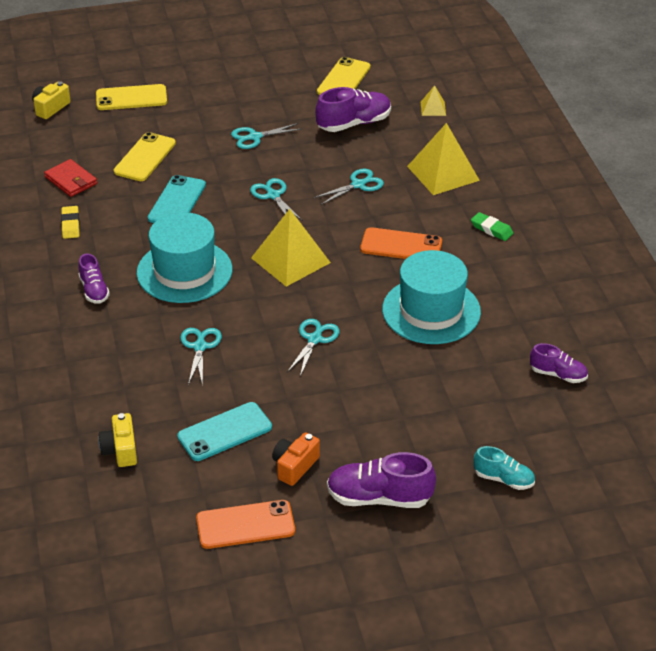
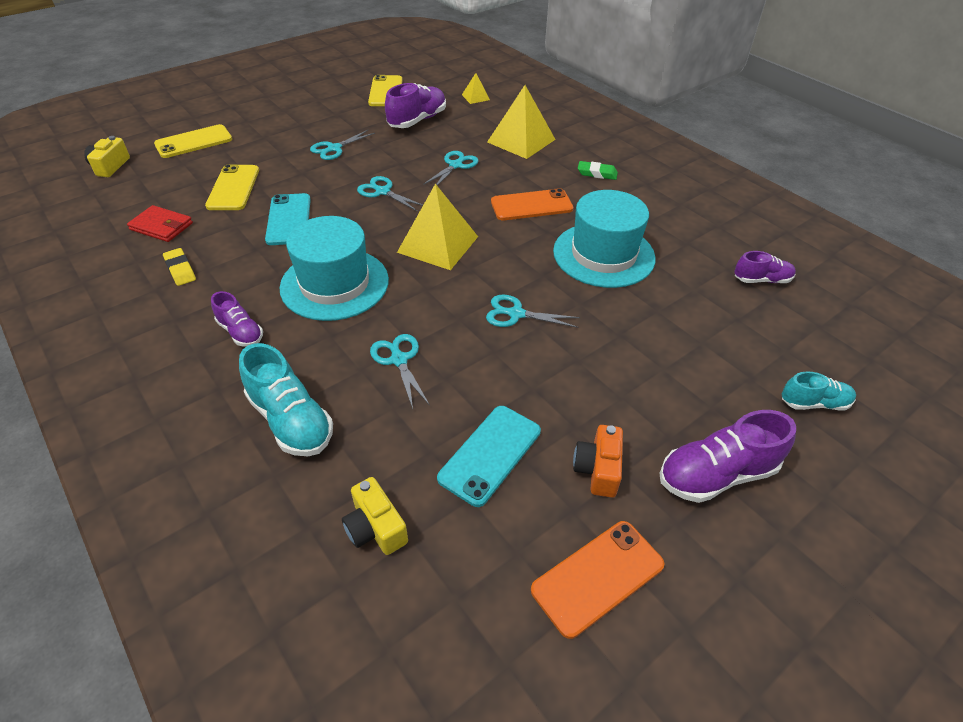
camera: 25 degrees left, 5 degrees up
turquoise scissors [287,319,340,376] -> turquoise scissors turned 75 degrees counterclockwise [486,294,580,328]
none -> turquoise shoe [239,343,333,456]

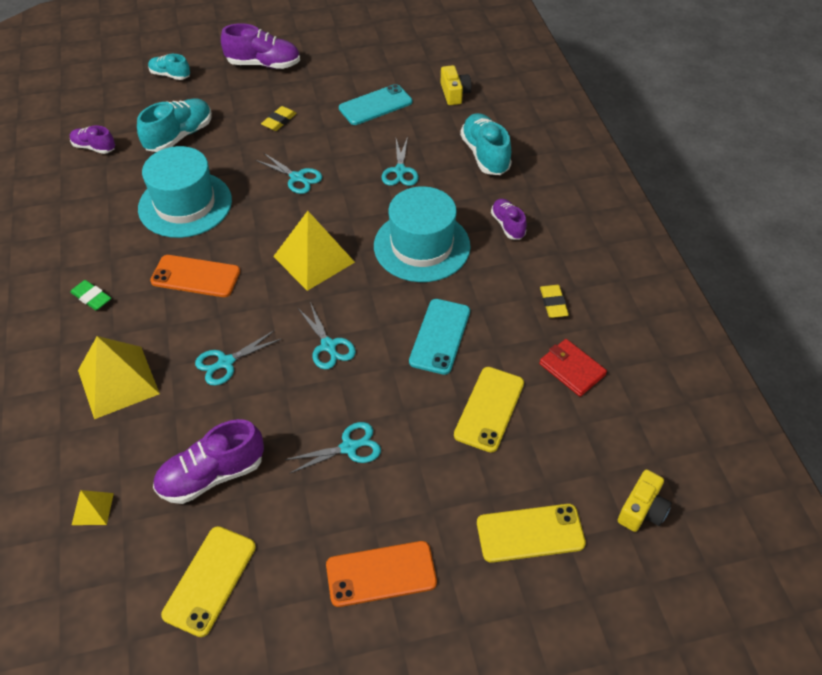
camera: 155 degrees left, 5 degrees up
orange phone [531,521,665,639] -> orange phone moved to [326,541,437,607]
orange camera [573,425,623,498] -> none
none -> turquoise shoe [137,99,212,152]
none -> yellow eraser [261,106,297,131]

